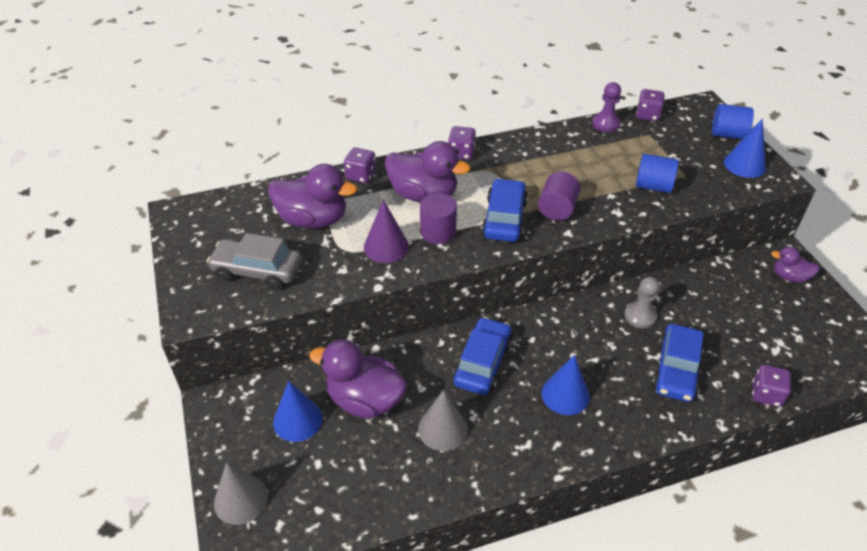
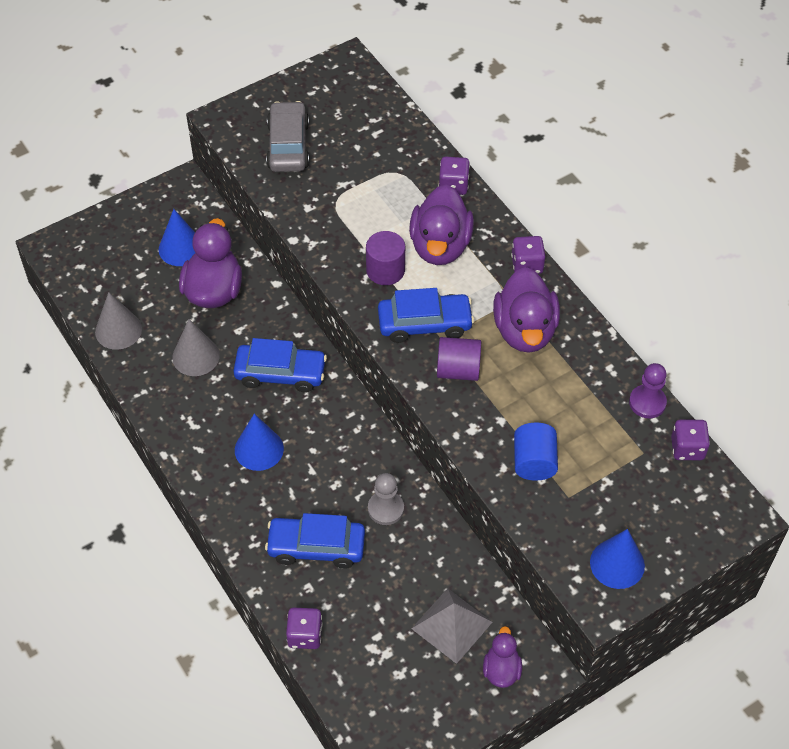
camera: 75 degrees right, 10 degrees up
grey cone [214,462,268,525] -> grey cone moved to [95,292,142,350]
purple duck [268,164,357,229] -> purple duck moved to [493,267,560,353]
purple cone [364,200,409,263] -> none
blue cylinder [712,104,754,139] -> none
none -> grey pyramid [411,588,492,664]

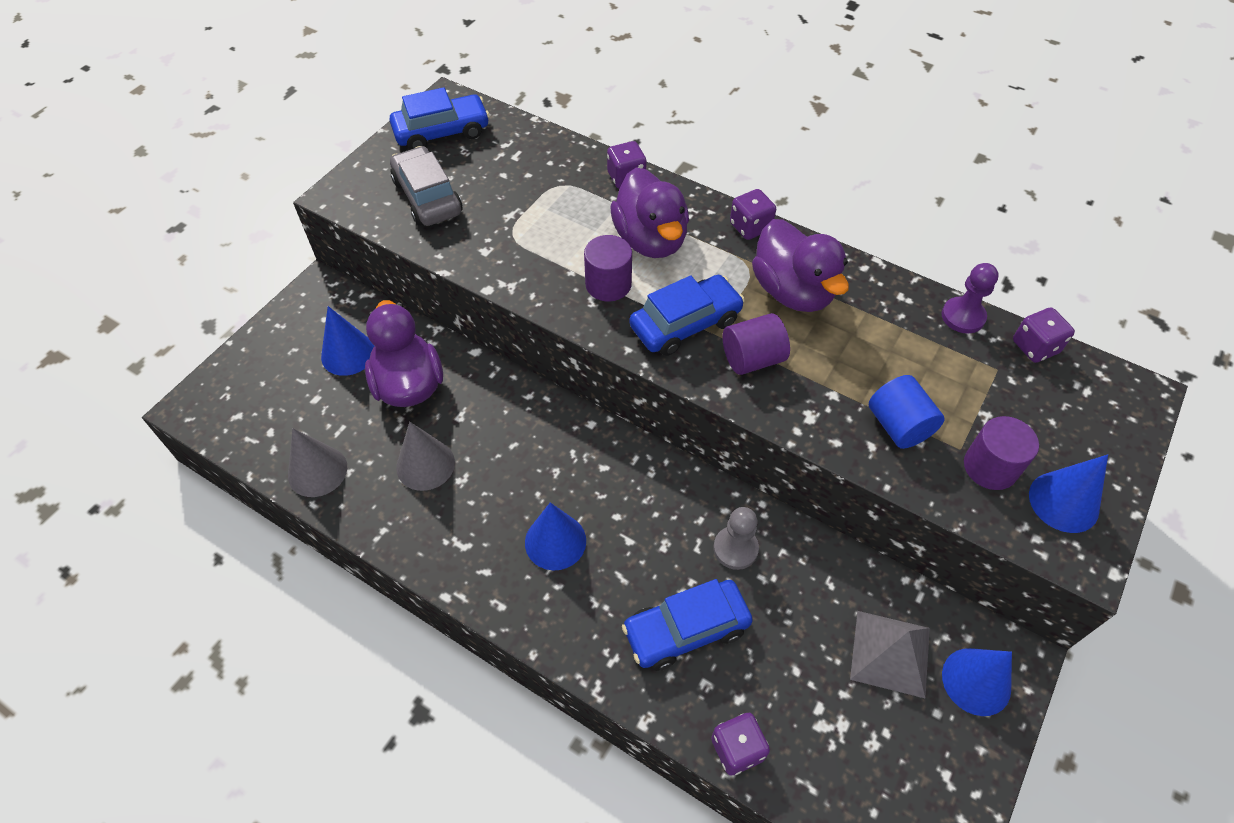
camera: 25 degrees left, 0 degrees up
blue car [233,338,327,392] -> blue car moved to [390,87,490,150]
purple duck [483,626,522,688] -> blue cone [942,648,1012,716]
none -> purple cylinder [964,416,1039,490]

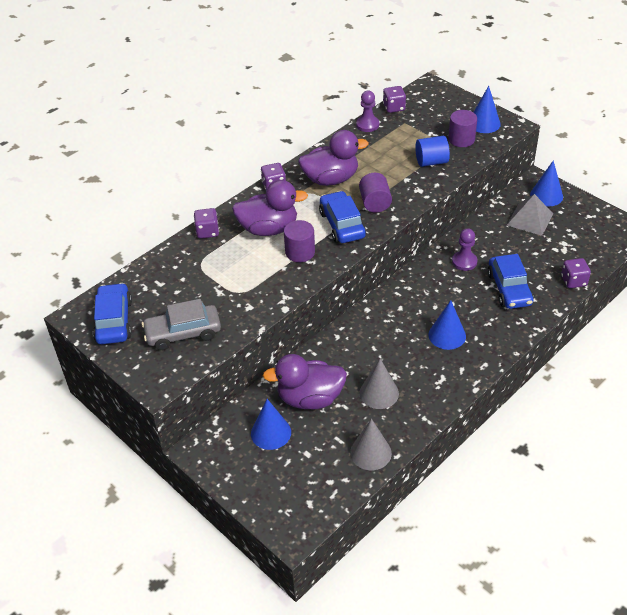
camera: 75 degrees left, 10 degrees down
grey pawn [714,507,759,570] -> purple pawn [452,228,478,271]

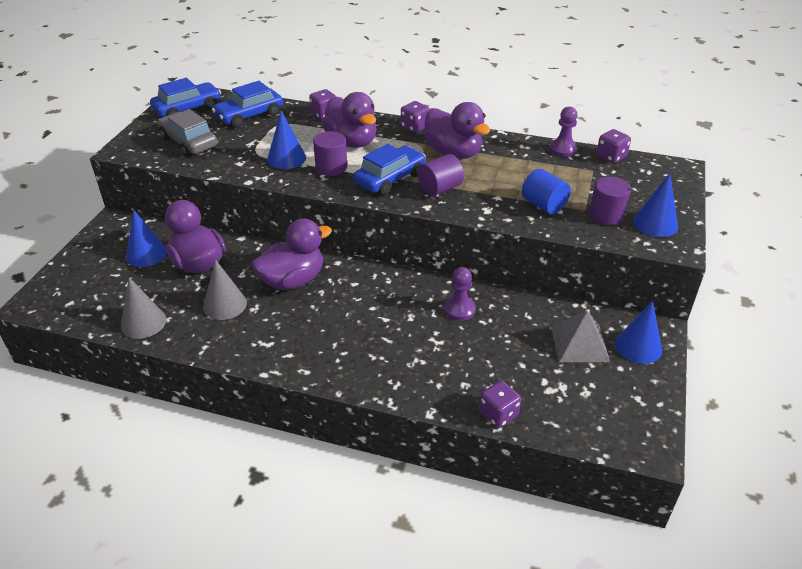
camera: 60 degrees right, 5 degrees down
blue cone [428,300,466,350] -> blue cone moved to [267,111,306,169]
blue car [487,254,534,309] -> blue car moved to [212,81,283,128]
none -> purple duck [251,218,332,290]

